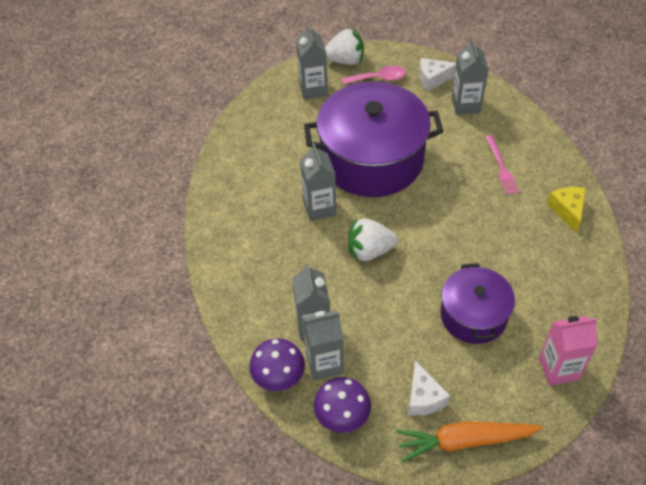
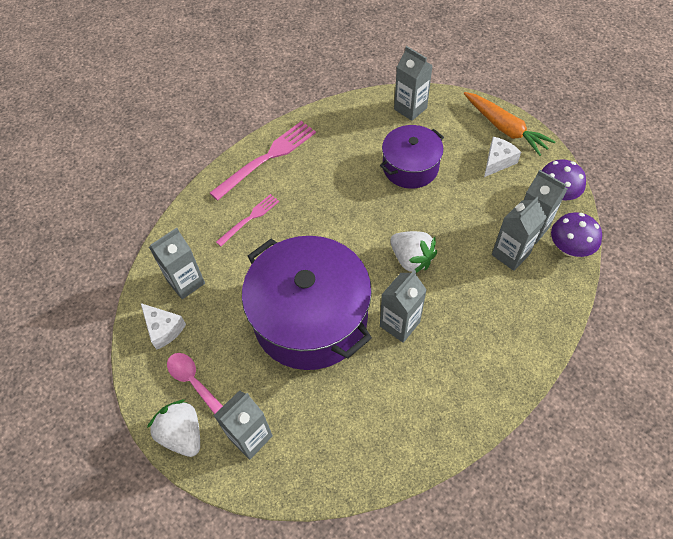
camera: 125 degrees left, 5 degrees up
pink carton [539,316,597,386] -> grey carton [394,46,433,121]
yellow cheese [547,187,586,233] -> pink fork [210,121,316,201]

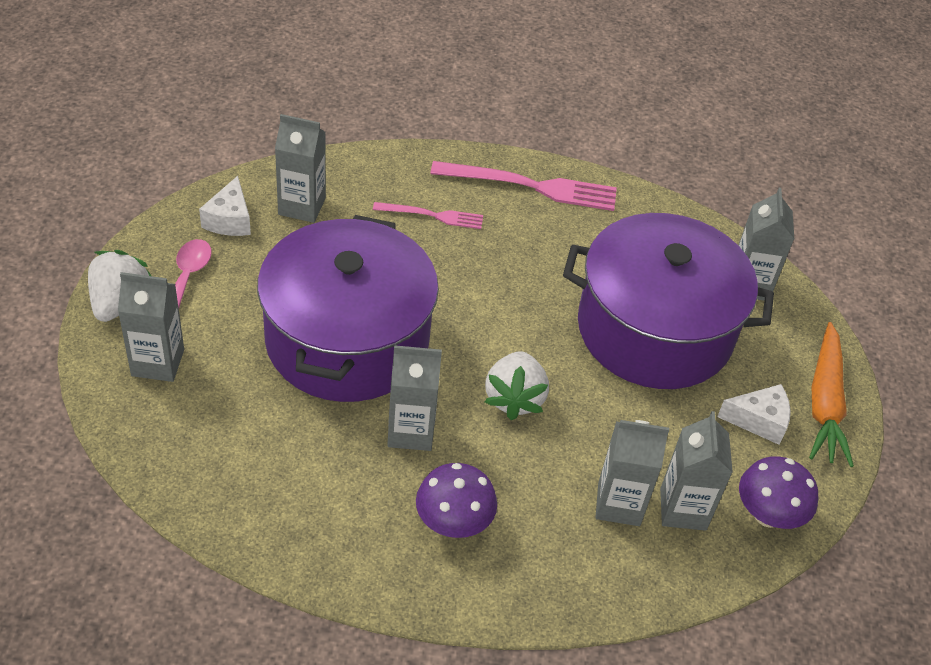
camera: 45 degrees right, 10 degrees down
purple pot [380,125,444,189] -> purple pot [563,213,774,389], size x1.77
purple mushroom [551,212,602,257] -> purple mushroom moved to [416,463,497,538]

